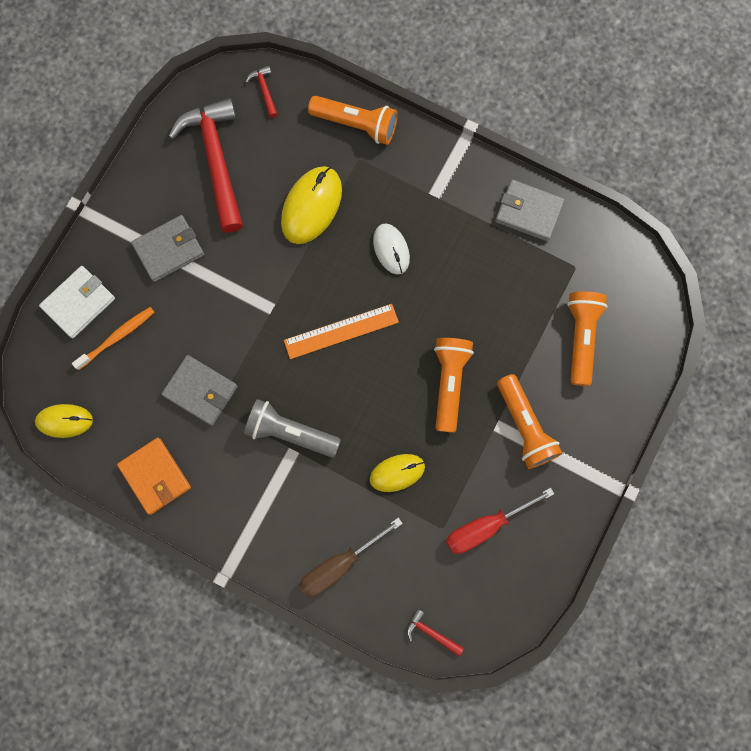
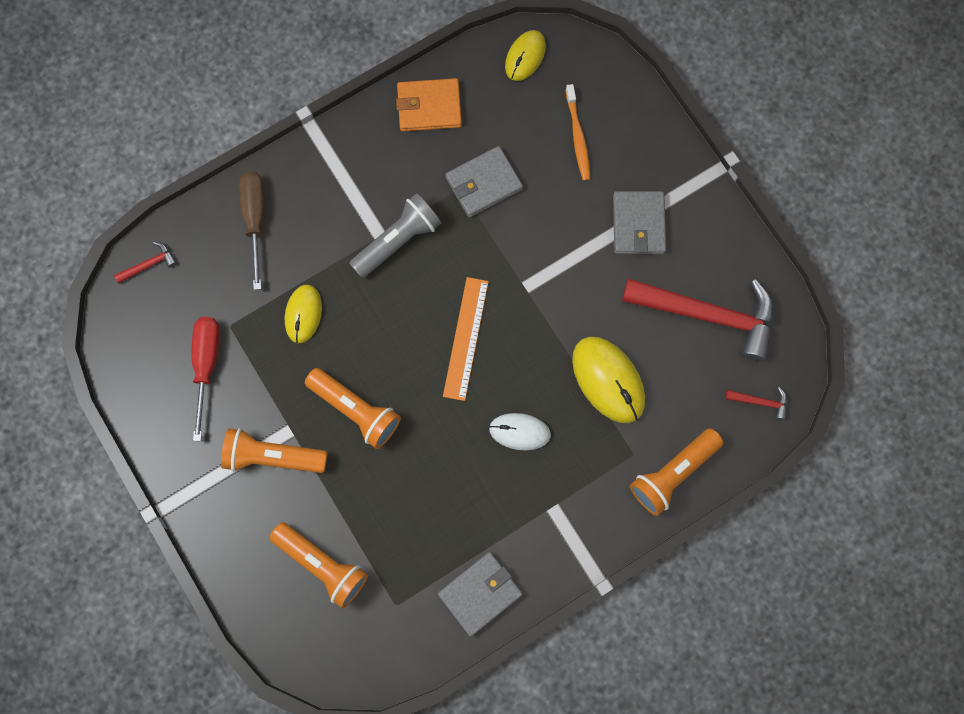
camera: 120 degrees right, 0 degrees up
white wallet [39,266,115,338] -> none

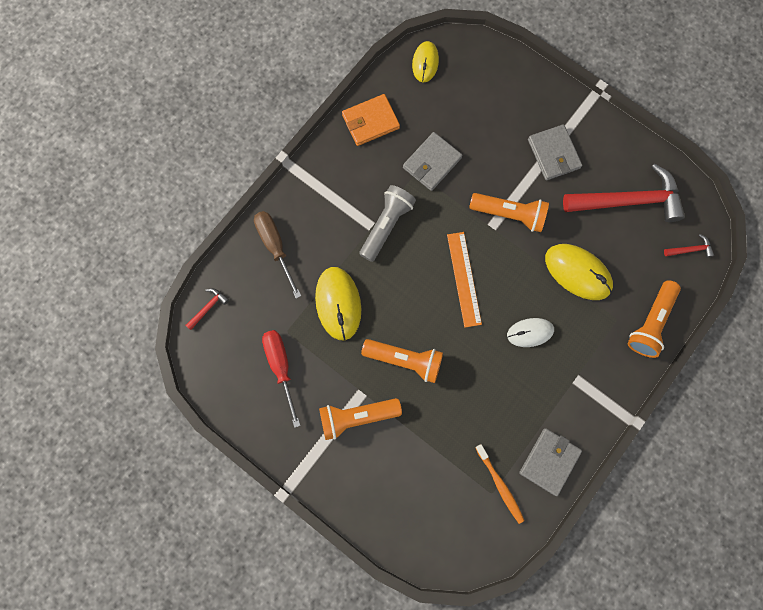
camera: 20 degrees left, 0 degrees up
orange flashlight [269,522,368,609] -> orange flashlight moved to [469,193,549,232]
yellow mouse [285,285,322,343] -> yellow mouse [315,267,361,340], size x1.59
orange toothbrush [565,84,590,181] -> orange toothbrush moved to [475,444,525,524]

